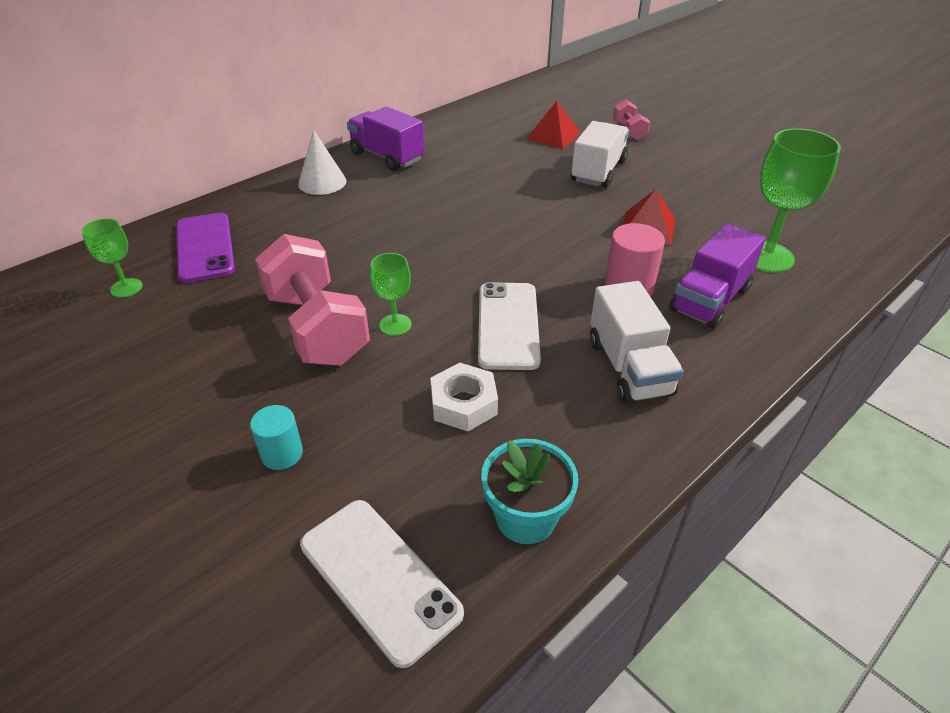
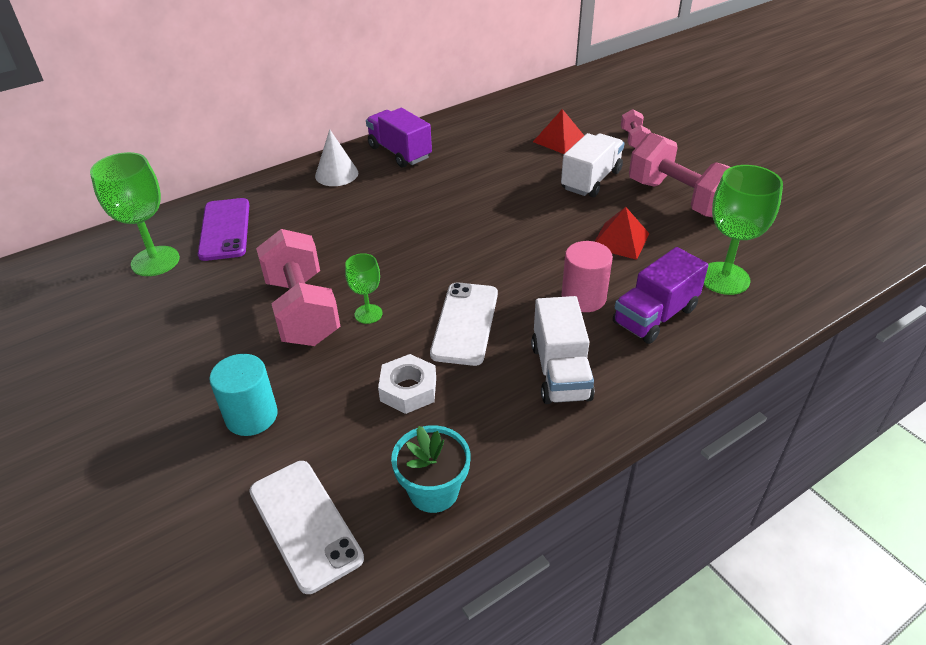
camera: 10 degrees right, 0 degrees up
green goblet [82,218,143,298] -> green goblet [90,152,180,276], size x1.82
turquoise cylinder [250,405,303,470] -> turquoise cylinder [209,354,278,436], size x1.54
none -> pink dumbbell [629,133,730,217]

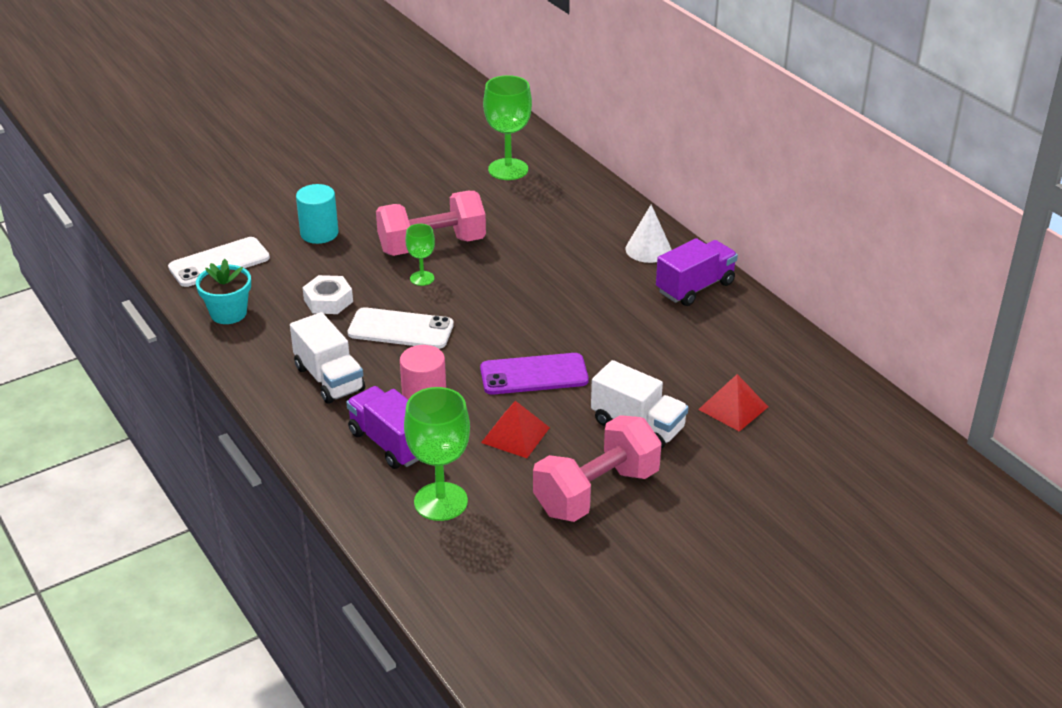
camera: 90 degrees right, 5 degrees down
purple phone [198,198,249,261] -> purple phone moved to [480,353,589,395]
white truck [531,296,595,404] -> white truck turned 120 degrees counterclockwise [290,312,365,404]
pink dumbbell [621,109,651,148] -> none

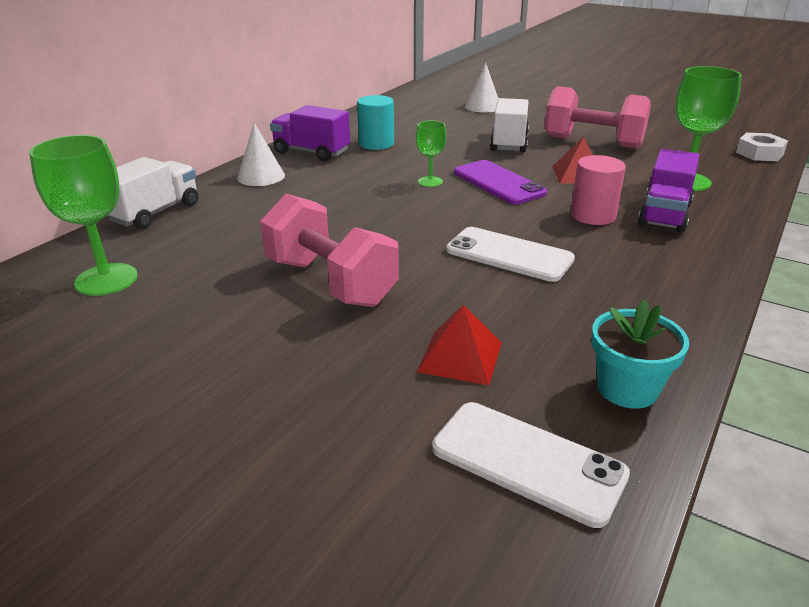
camera: 115 degrees left, 5 degrees down
white truck [290,312,365,404] -> white truck moved to [108,157,198,229]
turquoise cylinder [296,184,338,244] -> turquoise cylinder moved to [357,95,394,150]
white nut [302,275,353,314] -> white nut moved to [736,133,788,161]
white phone [347,307,454,349] -> white phone turned 45 degrees counterclockwise [446,227,575,282]
green goblet [406,224,435,286] -> green goblet moved to [416,121,446,187]
red pyramid [698,374,768,432] -> red pyramid moved to [417,305,502,385]
none -> white cone [465,63,498,112]

